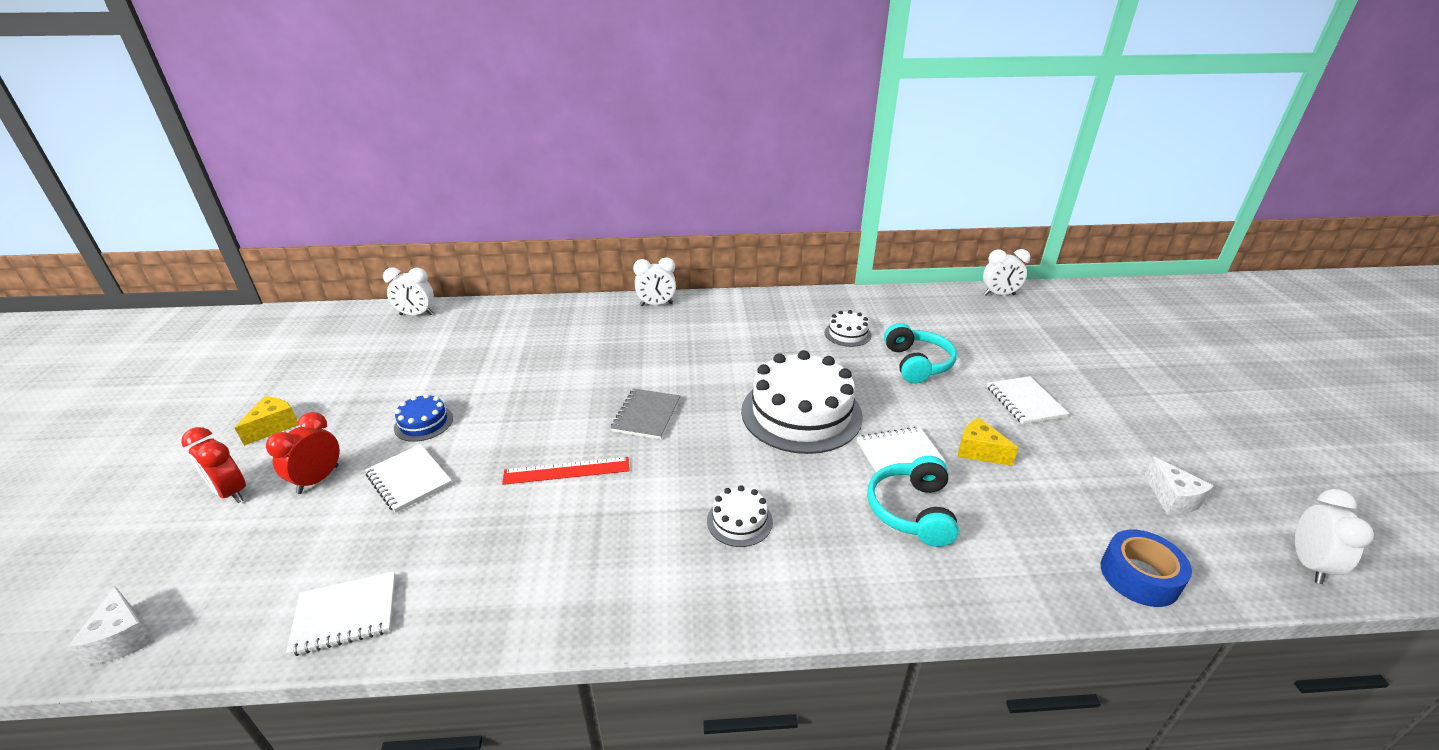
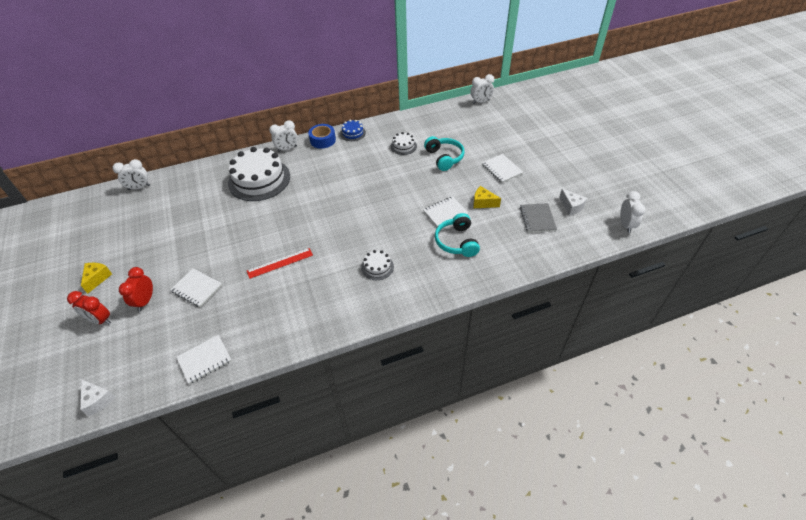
camera: 15 degrees left, 15 degrees up
blue cake [394,394,453,442] -> blue cake moved to [340,120,366,141]
grey notebook [611,388,680,439] -> grey notebook moved to [520,203,557,233]
white cake [741,350,863,454] -> white cake moved to [228,147,290,201]
blue tape [1101,530,1192,607] -> blue tape moved to [308,124,336,149]

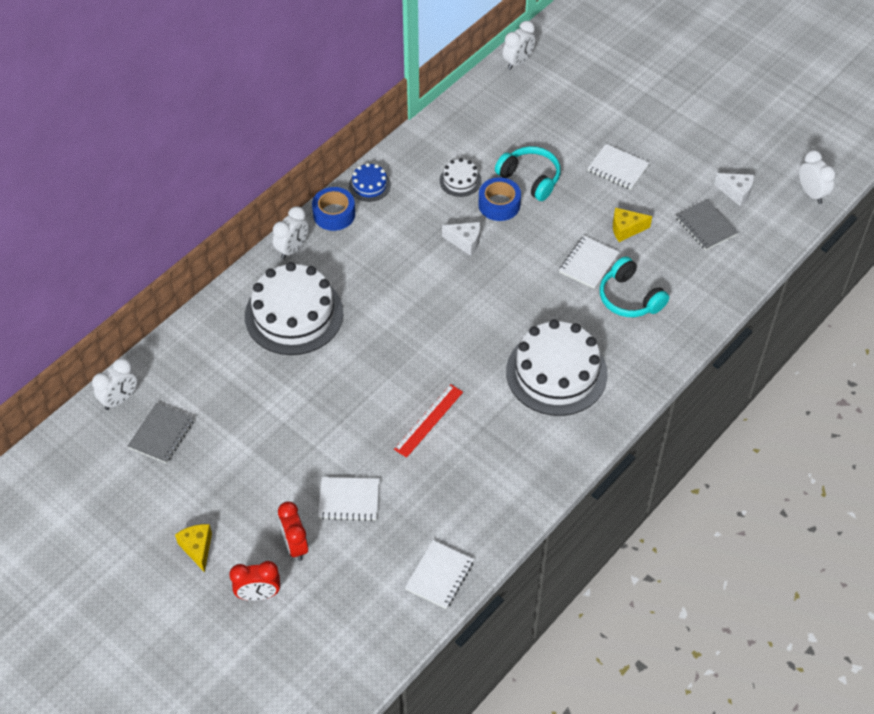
camera: 30 degrees left, 5 degrees up
white cheese [80,379,115,416] -> white cheese moved to [442,222,480,256]
white cake [361,250,394,280] -> white cake [506,319,608,416], size x2.20
none -> grey notebook [128,403,194,463]
none -> blue tape [478,177,521,221]

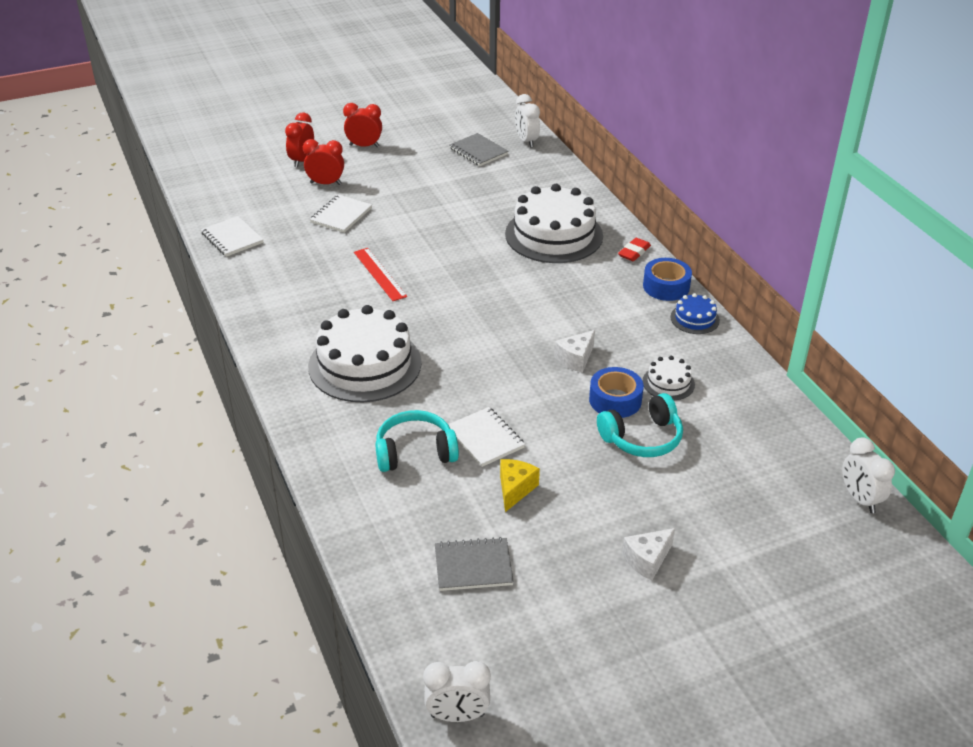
camera: 115 degrees right, 15 degrees down
yellow cheese [175,524,212,573] -> red clock [343,103,382,148]
white clock [273,206,309,259] -> red eraser [618,238,651,261]
white notebook [588,144,650,190] -> none
white cheese [714,173,754,206] -> white cheese moved to [622,528,675,581]

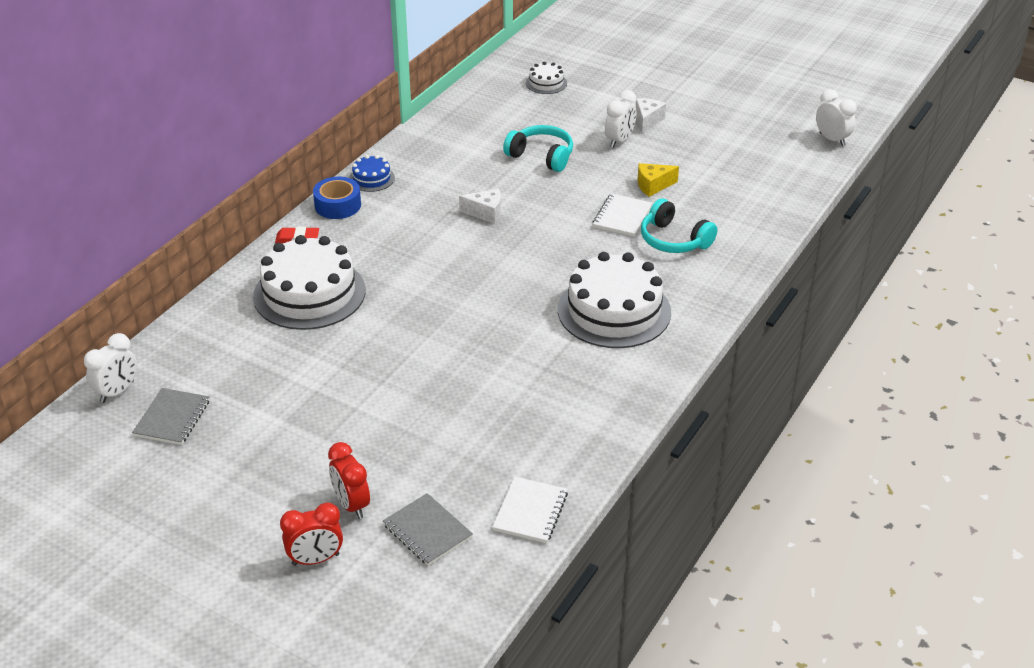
camera: 125 degrees left, 0 degrees up
white notebook [310,195,372,233] -> none
red clock [343,103,382,148] -> none
red ruler [354,248,407,301] -> none
grey notebook [435,537,514,591] -> grey notebook moved to [383,493,473,566]
blue tape [589,367,644,418] -> none
white cheese [622,528,675,581] -> white cheese turned 90 degrees counterclockwise [636,98,666,133]
white cake [643,356,695,400] -> white cake moved to [526,62,567,94]
white clock [842,438,895,513] -> white clock moved to [605,90,637,148]

